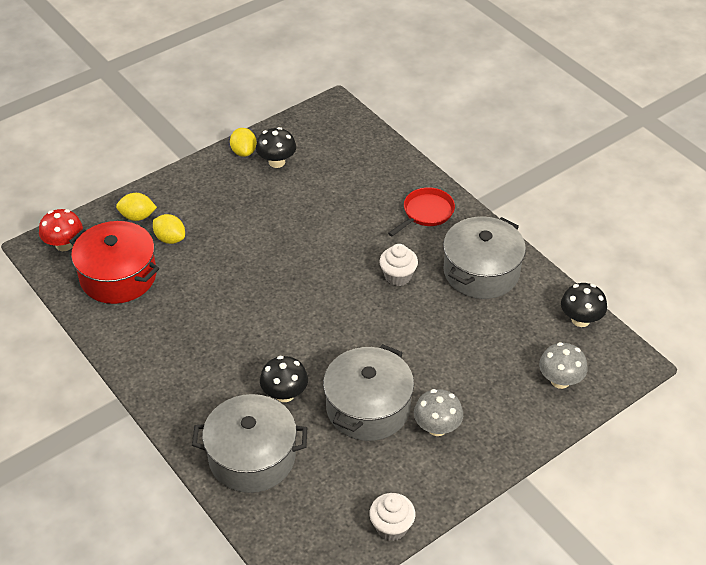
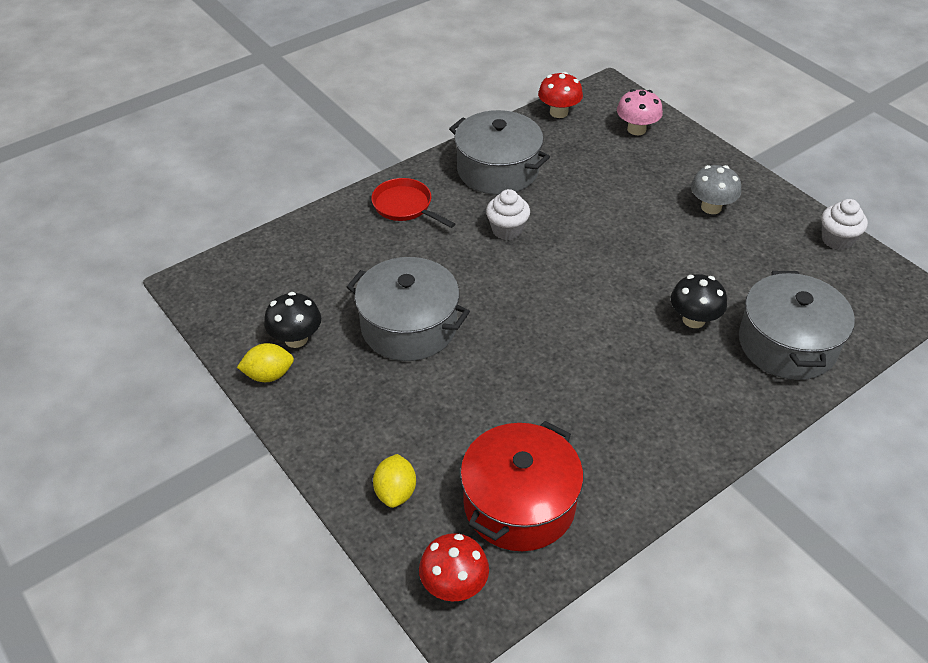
camera: 90 degrees left, 0 degrees up
yellow lemon [153,214,185,244] -> none
grey pot [323,344,414,441] -> grey pot moved to [347,257,470,361]
grey mushroom [539,342,588,389] -> pink mushroom [617,89,663,135]
black mushroom [561,283,607,327] -> red mushroom [538,72,583,118]

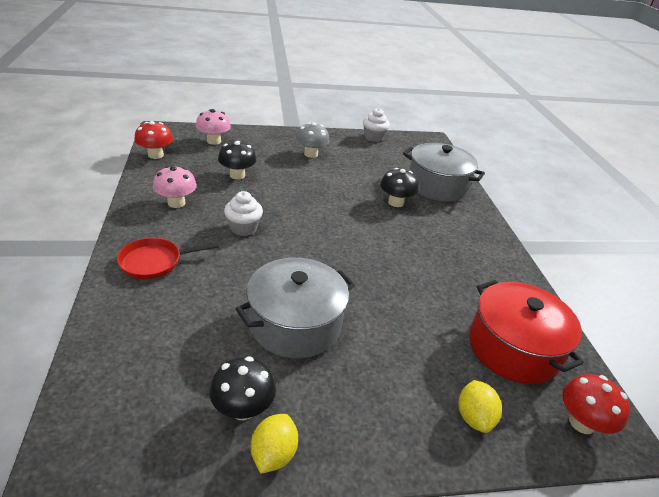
camera: 65 degrees left, 10 degrees down
yellow lemon [373,454,416,508] -> yellow lemon turned 60 degrees clockwise [459,380,502,433]
grey pot [449,110,550,195] -> pink mushroom [153,166,197,208]
none -> black mushroom [218,141,256,179]

